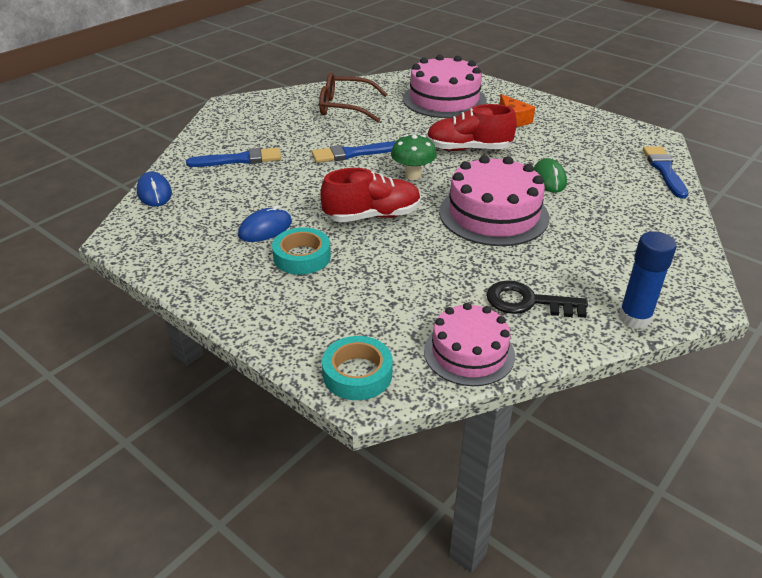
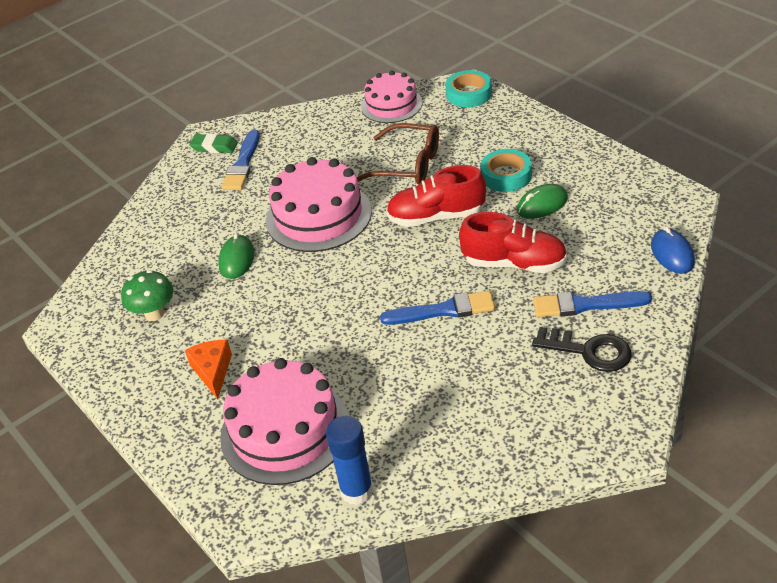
camera: 165 degrees left, 5 degrees up
blue mouse [238,205,292,242] -> green mouse [517,184,568,219]
brown glasses [319,73,388,123] -> brown glasses moved to [357,123,439,184]
green mushroom [391,134,437,180] -> green mushroom moved to [121,270,174,321]
red shoe [426,104,517,151] -> red shoe moved to [459,212,567,273]
black key [486,280,588,318] -> black key moved to [532,327,632,372]
blue glue stick [618,231,677,329] -> blue glue stick moved to [326,416,373,505]
blue brush [643,146,688,198] -> blue brush moved to [221,130,260,190]
none -> green eraser [189,134,238,153]

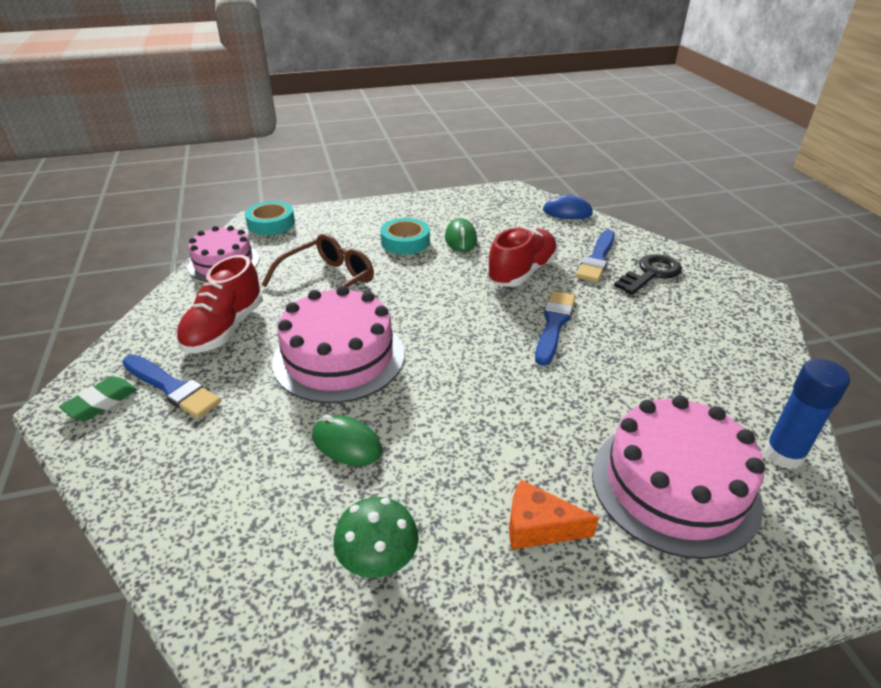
camera: 70 degrees left, 5 degrees down
red shoe [386,165,486,227] -> red shoe moved to [176,255,263,353]

